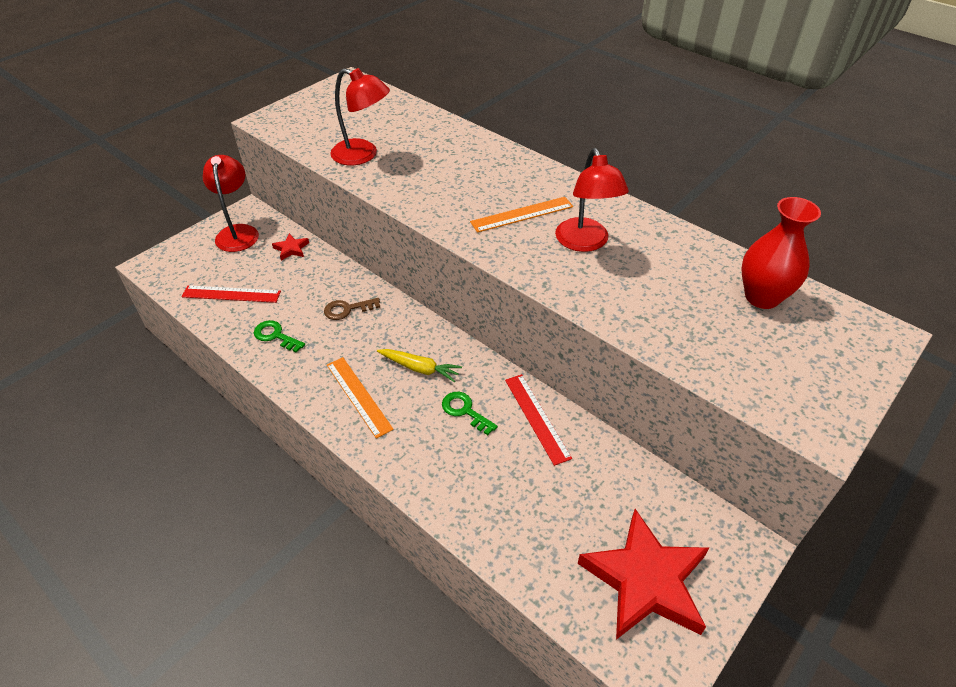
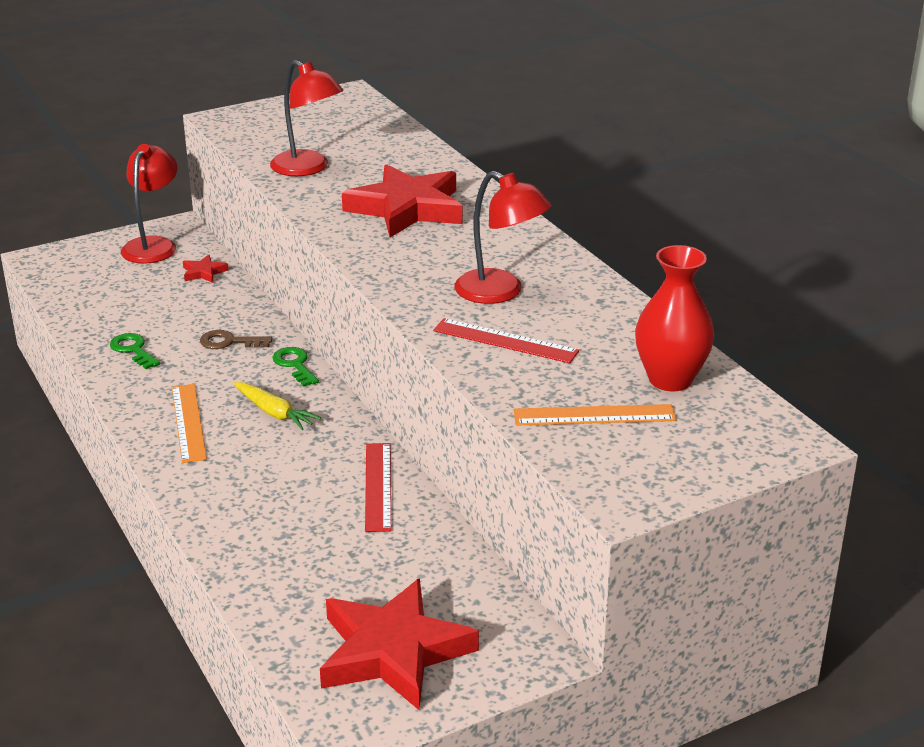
camera: 20 degrees right, 15 degrees down
red ruler [182,285,281,303] -> red ruler moved to [433,318,579,363]
green key [442,392,498,435] -> green key moved to [273,347,319,387]
orange ruler [470,197,573,233] -> orange ruler moved to [514,404,677,426]
red lamp [555,148,629,252] -> red lamp turned 60 degrees counterclockwise [455,171,552,304]
none -> red star [342,164,462,237]

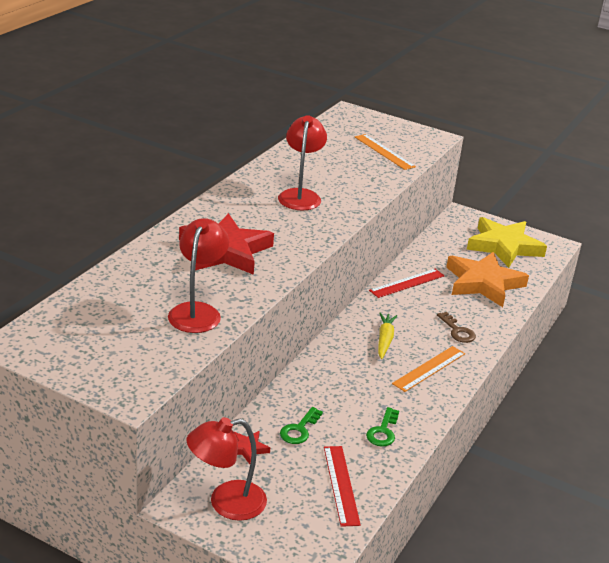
camera: 125 degrees left, 0 degrees up
brown key [200,330,272,349] -> brown key moved to [437,312,476,343]
green key [273,347,319,387] -> green key moved to [280,407,323,444]
red star [320,578,479,710] -> yellow star [467,217,547,268]
red ruler [433,318,579,363] -> red ruler moved to [324,446,361,527]
red vase [635,245,714,391] -> none
none -> orange star [446,252,529,307]

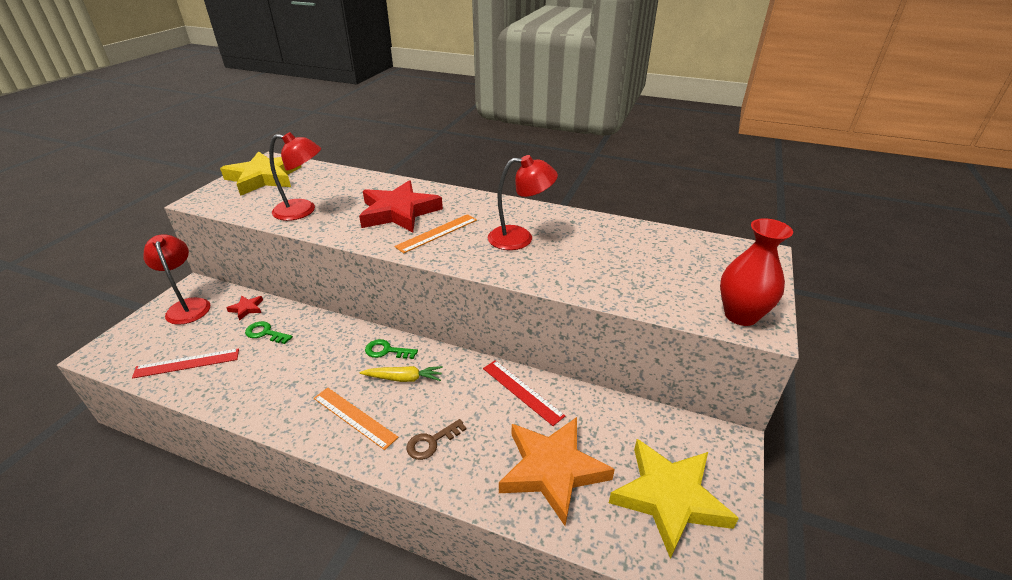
camera: 85 degrees right, 5 degrees up
orange ruler [355,134,416,170] -> orange ruler moved to [394,214,477,253]
green key [366,407,399,447] -> green key moved to [365,339,418,359]
none -> yellow star [220,151,301,196]
none -> red vase [720,218,793,326]

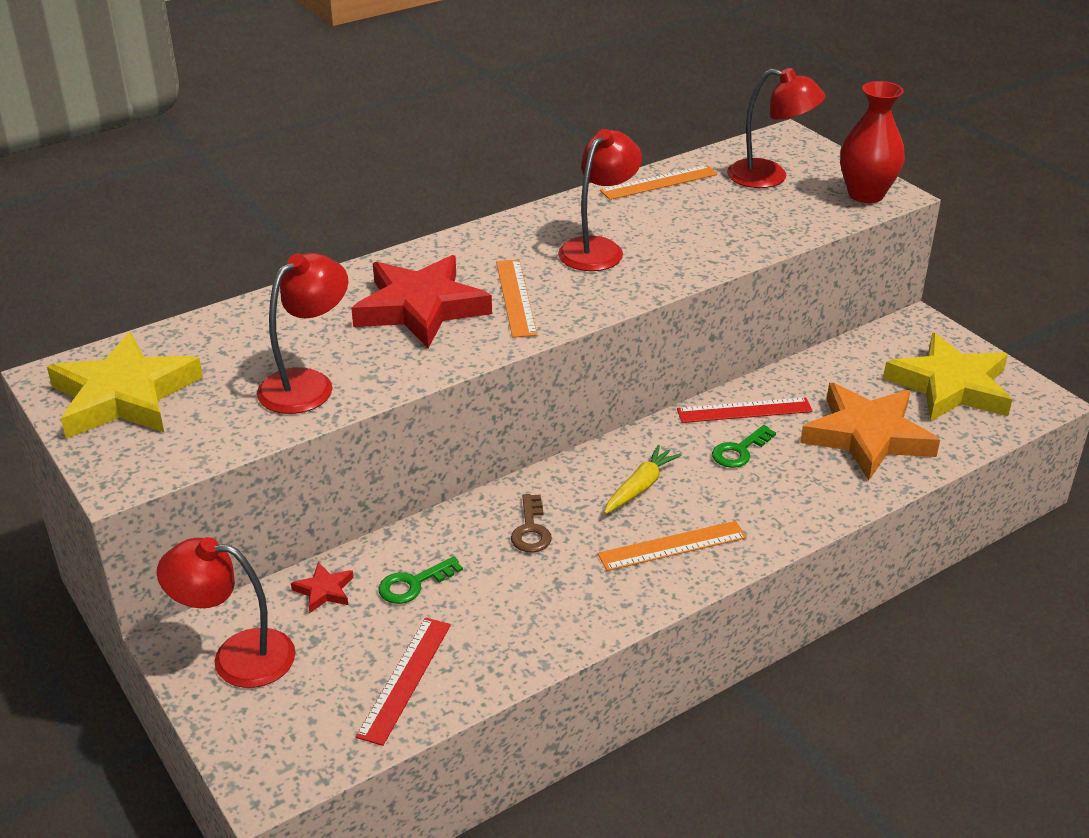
camera: 55 degrees left, 0 degrees up
green key [365,339,418,359] -> green key moved to [712,425,776,468]
brown key [407,419,466,460] -> brown key moved to [511,494,552,553]
none -> orange ruler [600,165,718,200]
none -> red lamp [727,68,826,188]

